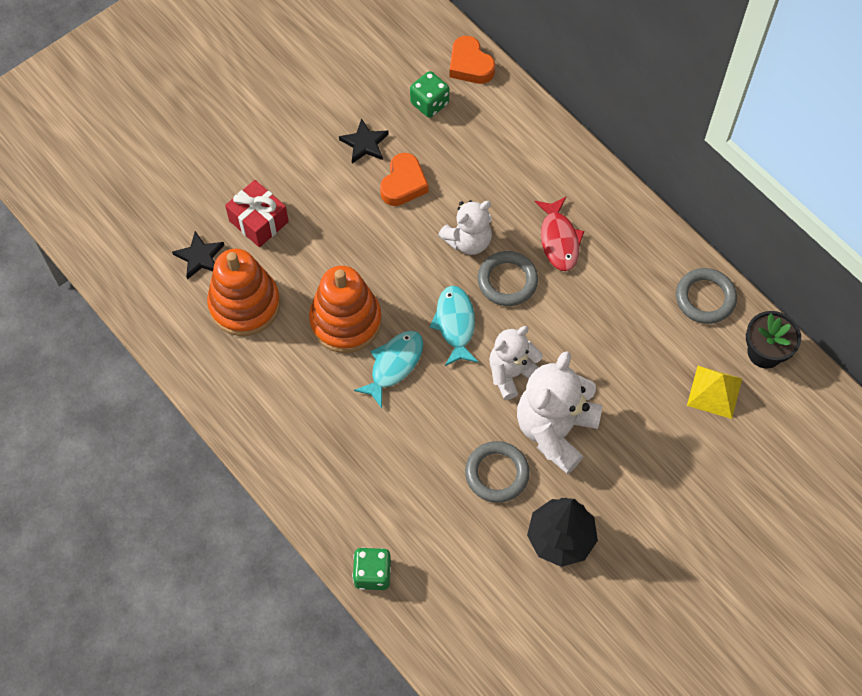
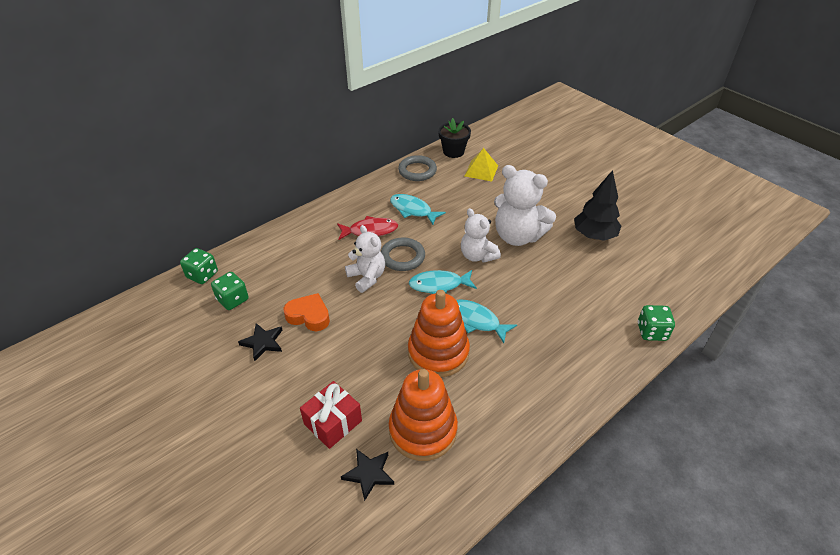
camera: 90 degrees left, 20 degrees down
orange heart [449,36,495,84] -> green dice [180,248,218,284]
grey ring [465,441,530,503] -> none
none -> turquoise fish [390,194,446,225]

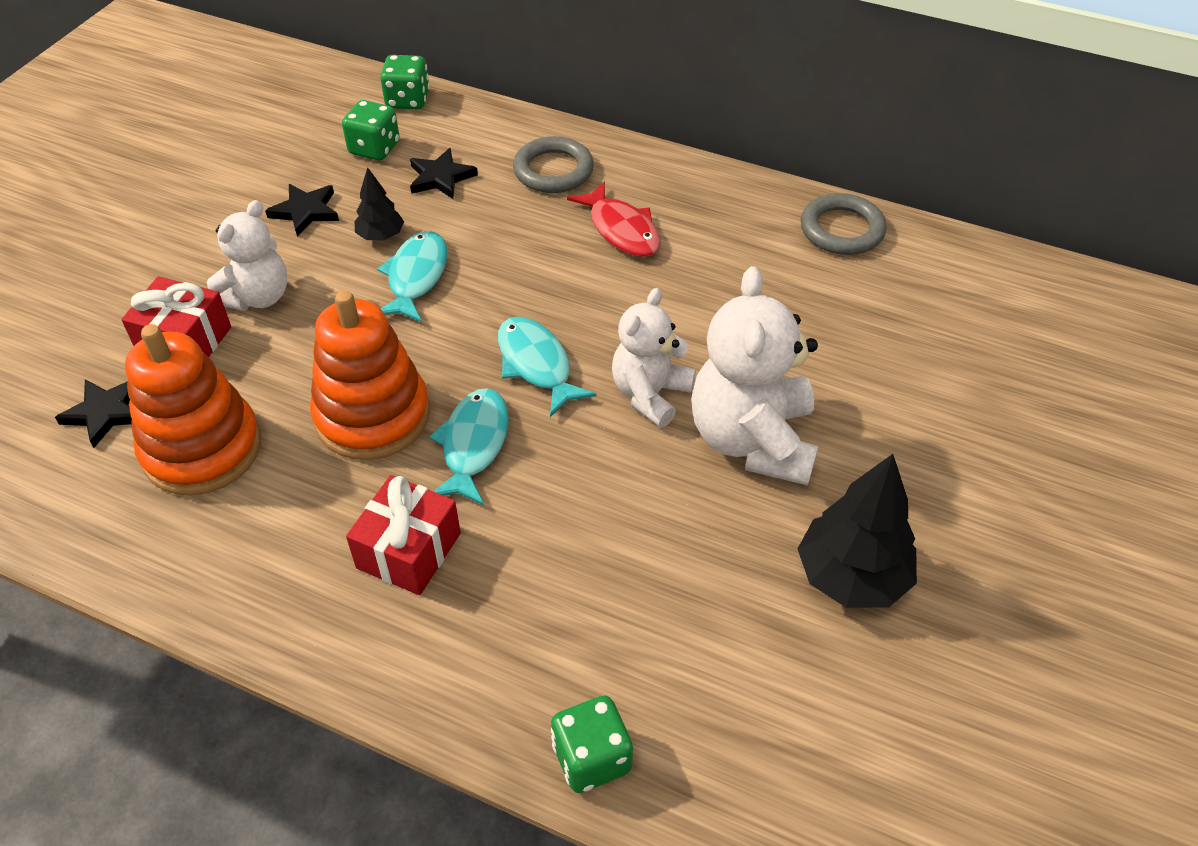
camera: 65 degrees right, 5 degrees up
orange heart [284,293,330,331] -> black tree [355,167,404,240]
white teddy bear [345,225,385,293] -> white teddy bear moved to [207,200,287,311]
grey ring [381,238,425,271] -> grey ring moved to [513,136,594,193]
turquoise fish [390,194,446,225] -> turquoise fish moved to [377,231,447,322]
black flower pot [438,118,471,158] -> none
yellow pyramid [465,148,498,182] -> none
none -> red gift [346,475,461,595]
none -> black star [410,148,478,199]

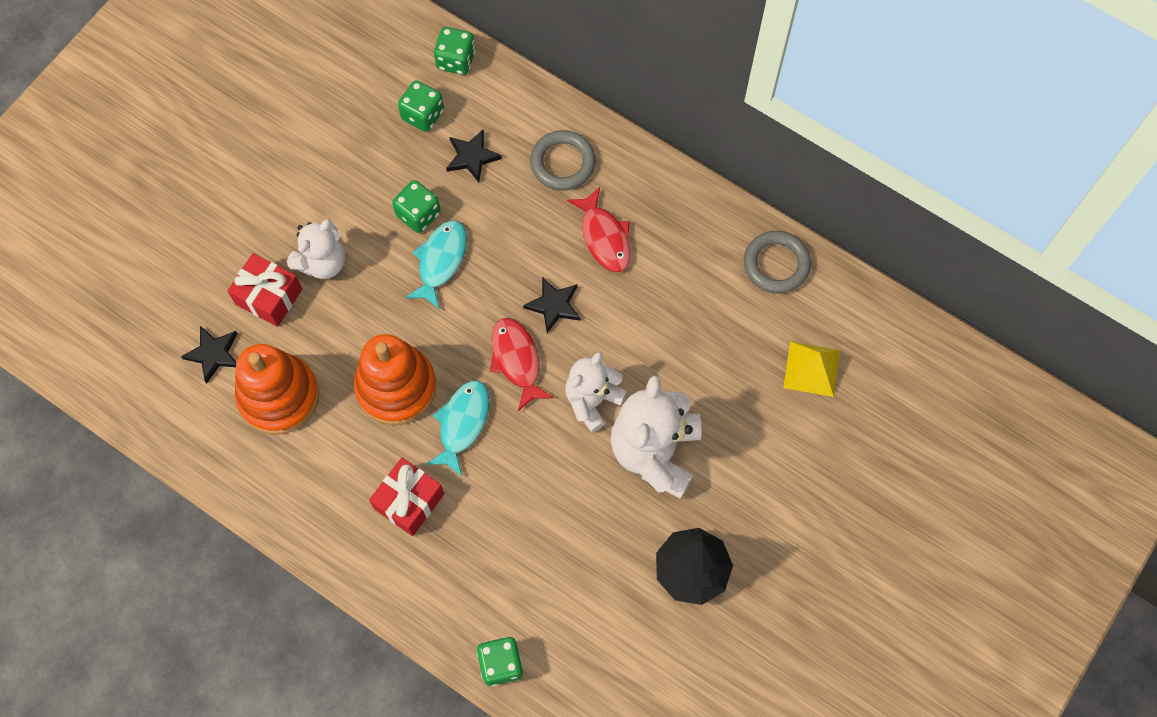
camera: 10 degrees right, 20 degrees up
black star [265,184,339,237] -> black star moved to [523,277,581,333]
black tree [355,167,404,240] -> green dice [392,180,441,233]
turquoise fish [498,317,597,417] -> red fish [490,318,554,411]
none -> yellow pyramid [783,341,840,397]

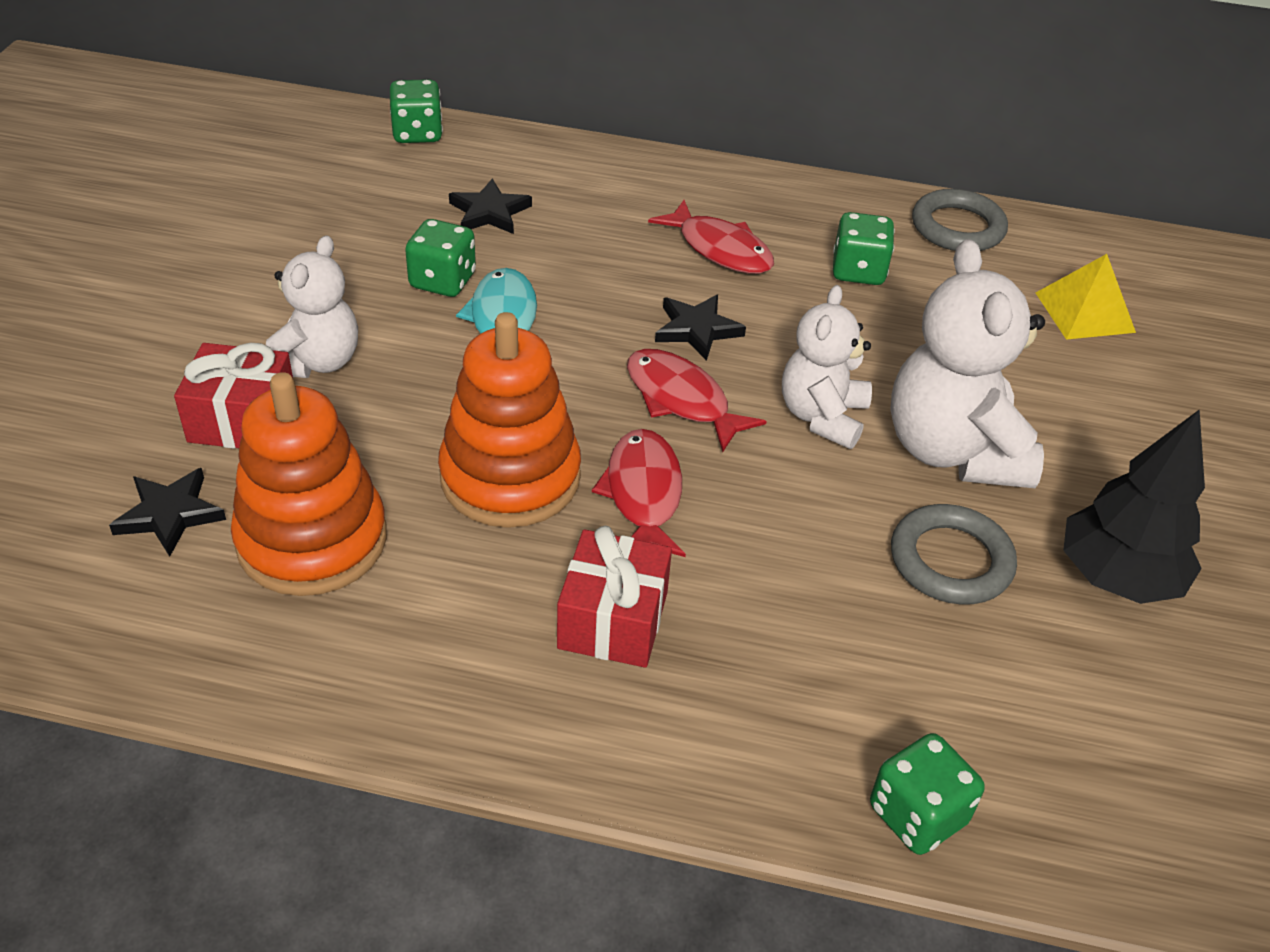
camera: 25 degrees left, 25 degrees down
green dice [398,80,444,132] -> green dice moved to [833,212,895,285]
turquoise fish [426,380,490,476] -> red fish [592,429,686,557]
grey ring [530,130,596,191] -> grey ring moved to [891,504,1017,605]

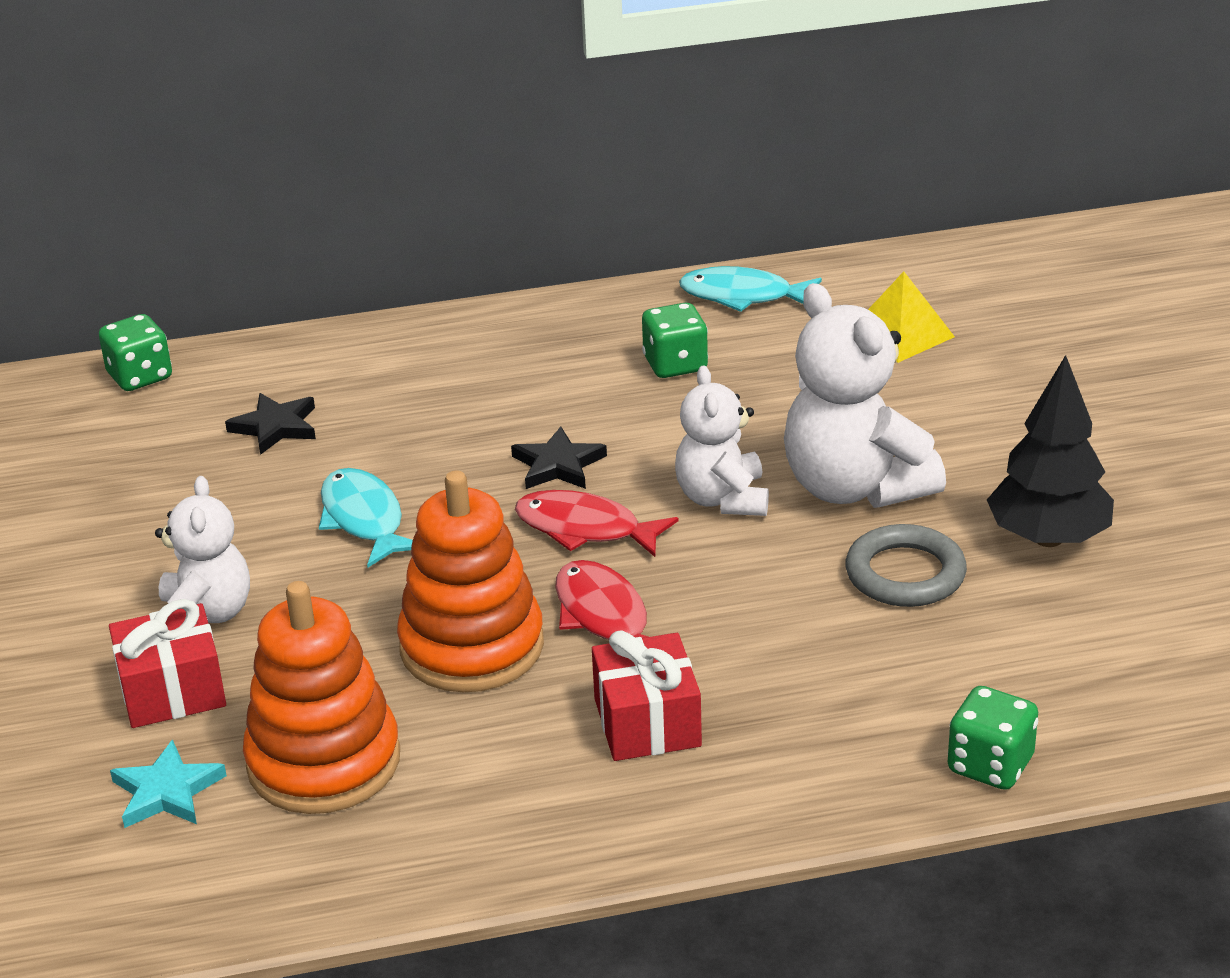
camera: 20 degrees left, 10 degrees down
black star [109,468,226,557] -> turquoise star [110,739,227,828]
green dice [405,219,476,297] -> none
red fish [648,200,774,274] -> none
grey ring [912,189,1008,251] -> turquoise fish [679,266,822,312]

